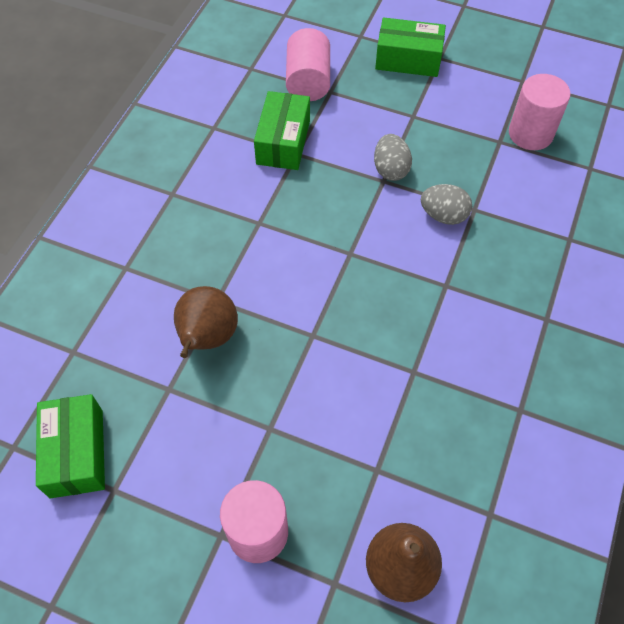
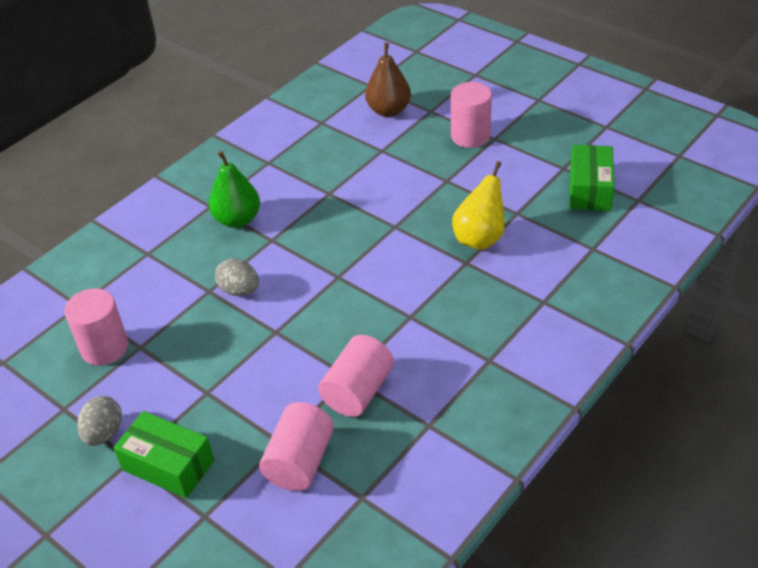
camera: 160 degrees left, 15 degrees down
brown pear [174,286,238,358] -> yellow pear [452,161,505,250]
green box [254,91,310,170] -> pink cylinder [318,335,394,417]
grey egg [374,134,412,181] -> grey egg moved to [77,396,122,446]
none -> green pear [209,151,260,228]

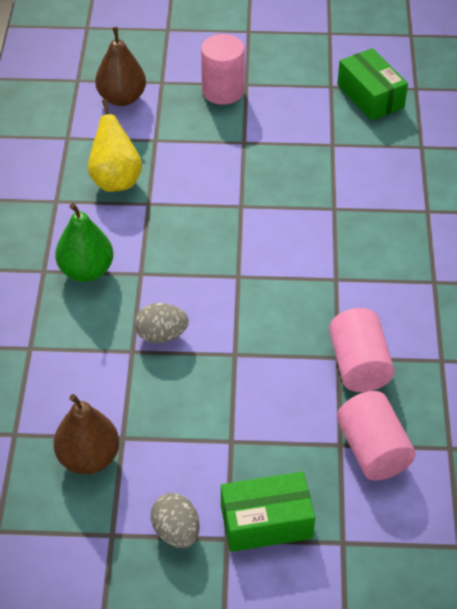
camera: 40 degrees left, 5 degrees up
pink cylinder [64,288,128,366] -> brown pear [53,394,120,474]
yellow pear [452,161,505,250] -> yellow pear moved to [88,99,142,192]

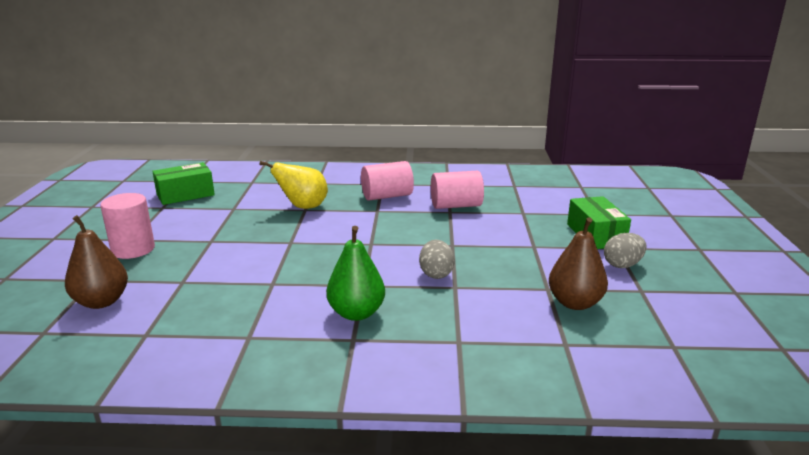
camera: 90 degrees left, 25 degrees down
yellow pear [88,99,142,192] -> yellow pear moved to [259,161,328,209]
pink cylinder [337,391,416,481] -> pink cylinder moved to [361,161,414,201]

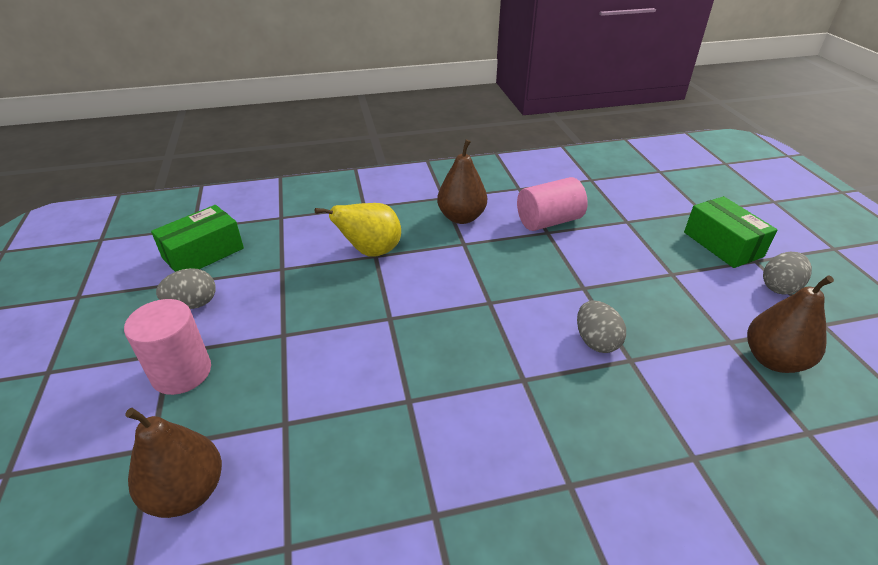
camera: 15 degrees left, 15 degrees up
green pear [326,226,385,321] -> none
pink cylinder [361,161,414,201] -> brown pear [437,140,487,224]
none -> grey egg [156,268,216,309]

